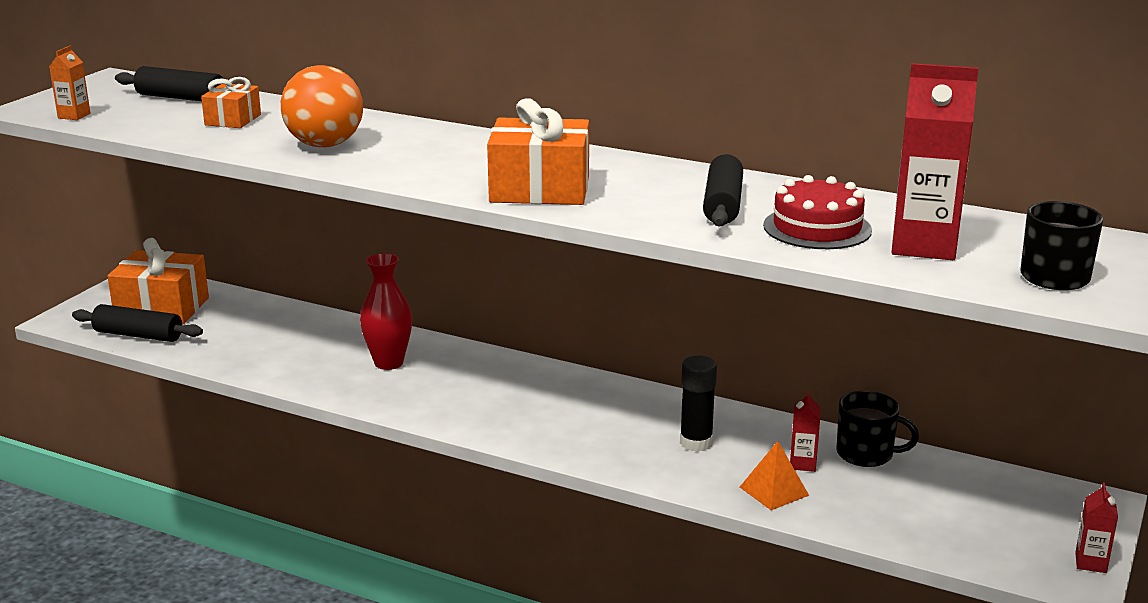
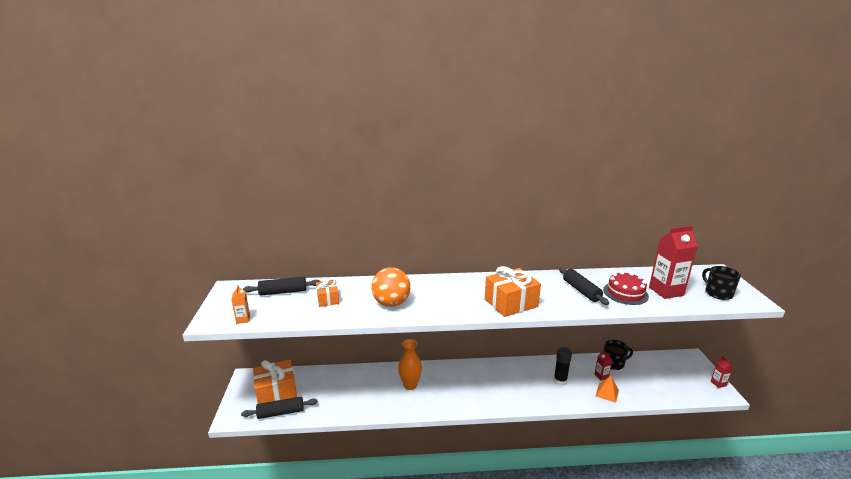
camera: 30 degrees left, 0 degrees up
red vase [360,253,412,370] -> orange vase [398,339,422,390]

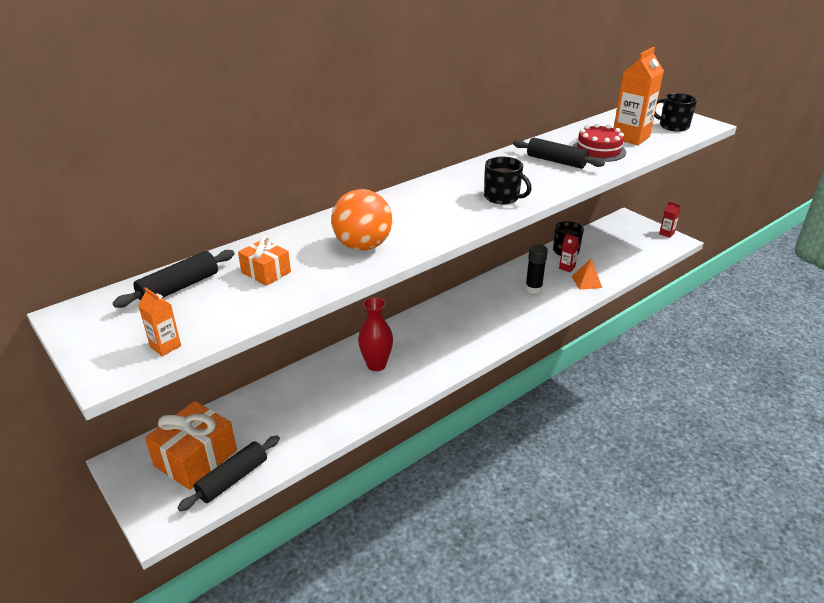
camera: 35 degrees left, 10 degrees up
orange vase [398,339,422,390] -> red vase [358,297,393,371]
orange gift [485,266,541,317] -> black mug [484,157,532,204]
red carton [649,225,698,299] -> orange carton [614,47,664,145]

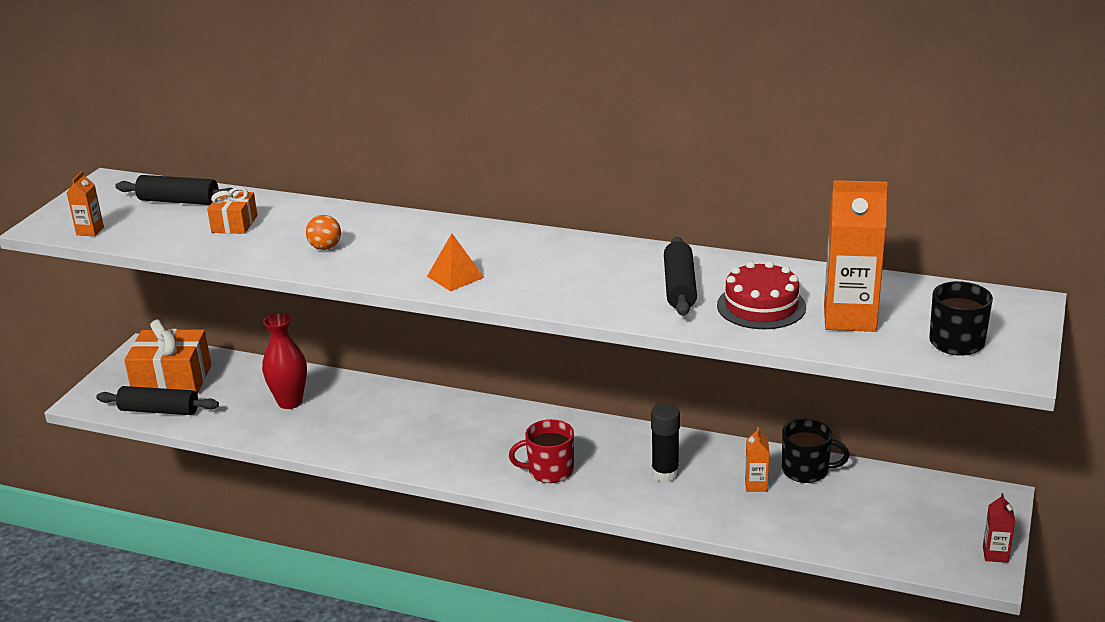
camera: 60 degrees right, 5 degrees down
orange ball [331,189,392,251] -> orange ball [306,215,341,250], size x0.50
red vase [358,297,393,371] -> red vase moved to [262,313,307,409]
black mug [484,157,532,204] -> none
red carton [559,234,579,272] -> orange carton [745,427,769,492]
orange pyramid [572,258,602,290] -> orange pyramid moved to [427,234,484,291]
none -> red mug [509,419,574,483]

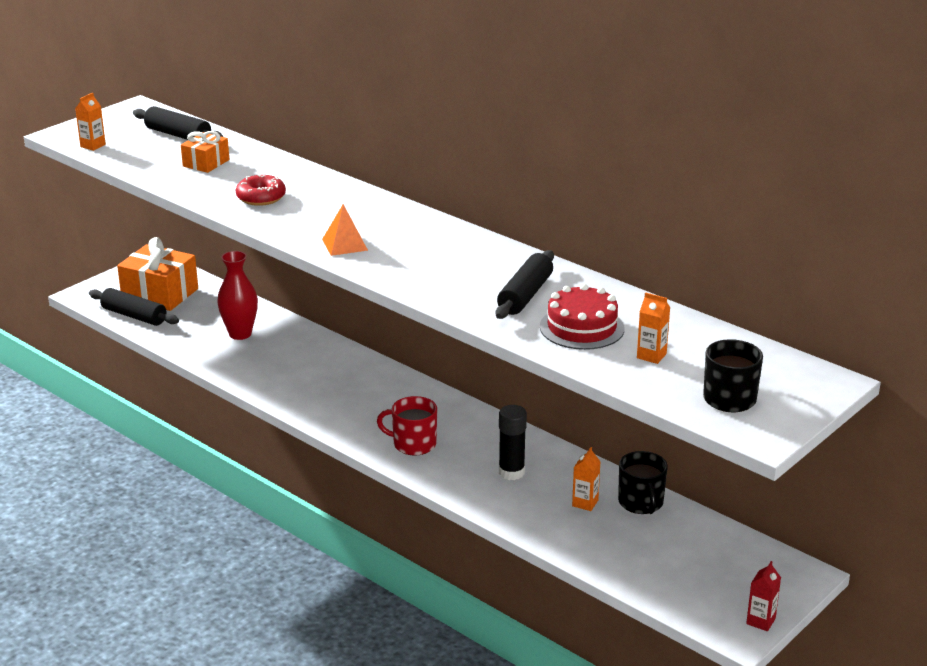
camera: 20 degrees right, 0 degrees up
orange ball [306,215,341,250] -> red donut [236,174,286,206]
black mug [782,419,849,483] -> black mug turned 45 degrees clockwise [618,451,668,514]
orange carton [824,180,888,332] -> orange carton [637,292,670,364], size x0.47

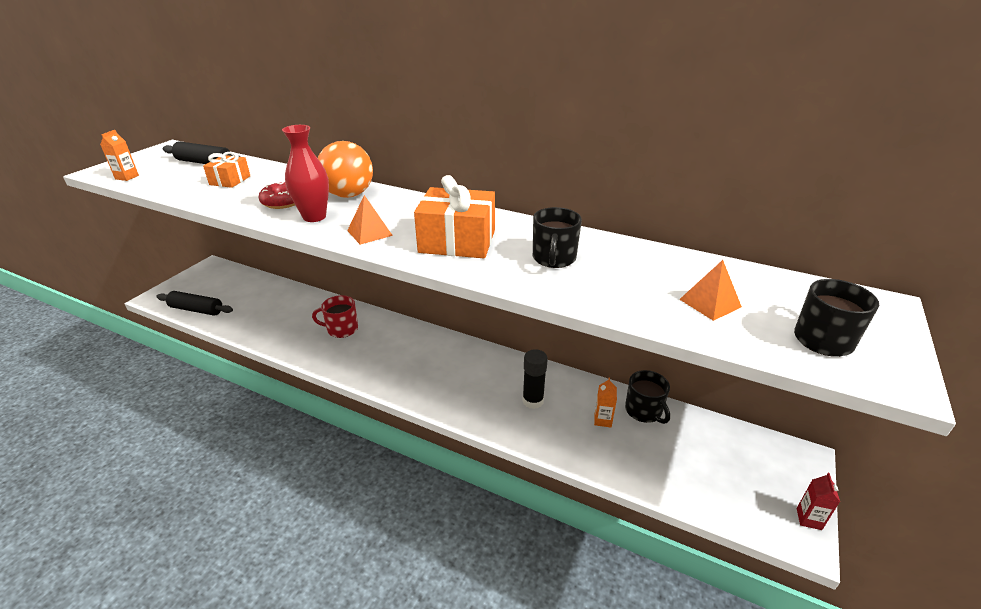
camera: 15 degrees left, 5 degrees up
orange gift [117,237,198,311] -> orange gift moved to [414,175,495,258]
red vase [217,251,258,340] -> red vase moved to [282,125,329,222]
red mug [377,396,437,456] -> red mug moved to [312,295,358,338]
black rolling pin [496,250,554,319] -> black mug [533,207,582,268]
red cake [540,284,625,350] -> none
orange carton [637,292,670,364] -> orange pyramid [679,260,742,321]
none -> orange ball [318,141,373,198]

